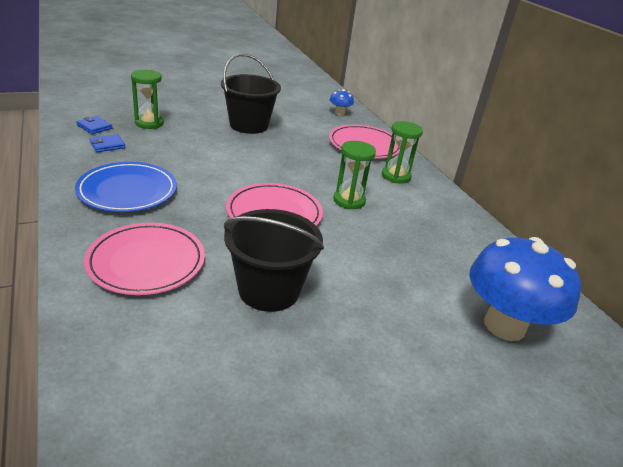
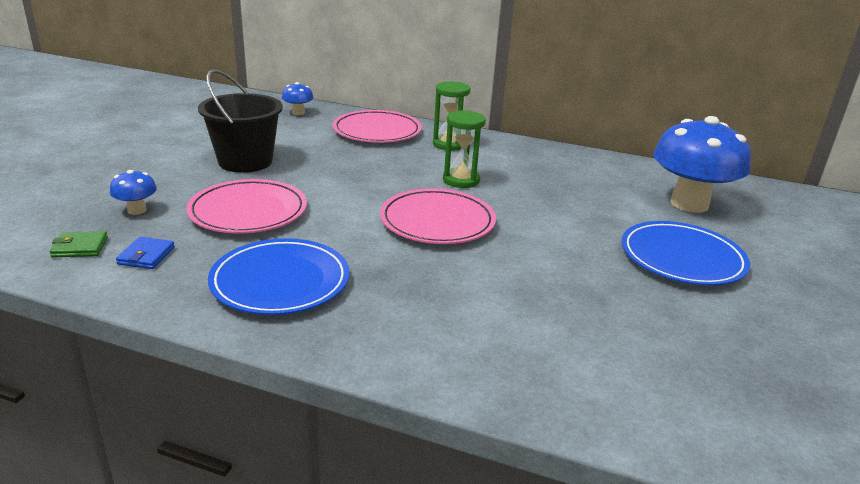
camera: 45 degrees left, 5 degrees down
blue wallet [76,116,113,134] -> green wallet [49,231,108,258]
pink plate [84,223,205,295] -> pink plate moved to [186,179,307,233]
green hourglass [131,70,164,129] -> blue mushroom [110,170,157,215]
black bucket [224,209,324,312] -> none
none -> blue plate [622,221,750,286]

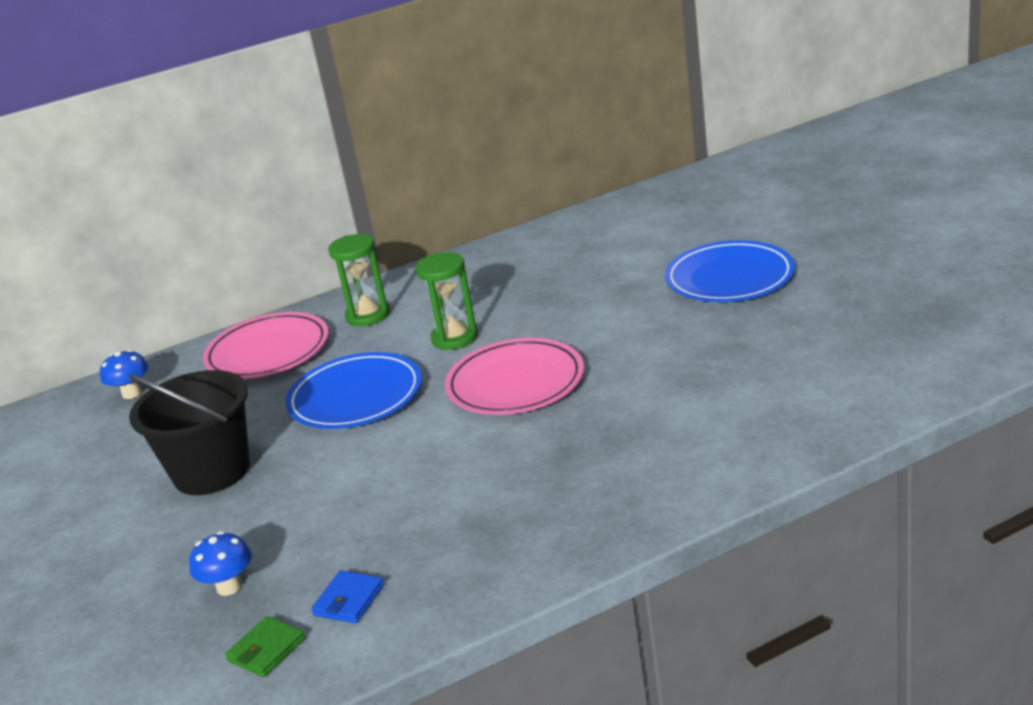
camera: 40 degrees left, 0 degrees up
blue wallet [116,237,175,269] -> blue wallet turned 60 degrees clockwise [311,570,384,623]
pink plate [186,179,307,233] -> none
blue plate [208,238,349,315] -> blue plate moved to [286,352,422,429]
blue mushroom [653,116,751,213] -> none

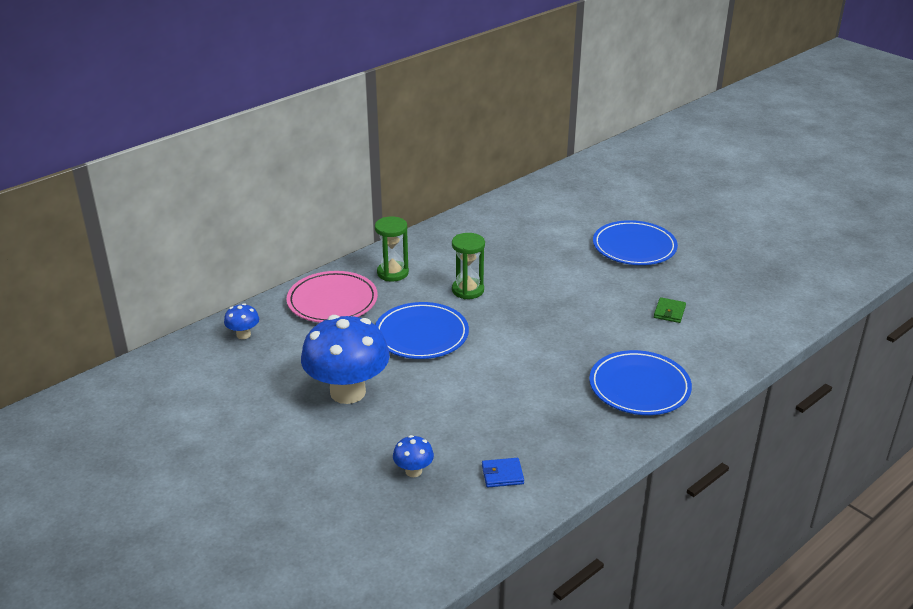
camera: 20 degrees left, 5 degrees up
black bucket [129,370,250,495] -> blue mushroom [301,315,390,404]
green wallet [225,616,305,677] -> green wallet moved to [654,297,686,323]
blue wallet [311,570,384,623] -> blue wallet turned 75 degrees clockwise [482,458,524,487]
pink plate [445,338,584,415] -> none
none -> blue plate [589,350,692,415]

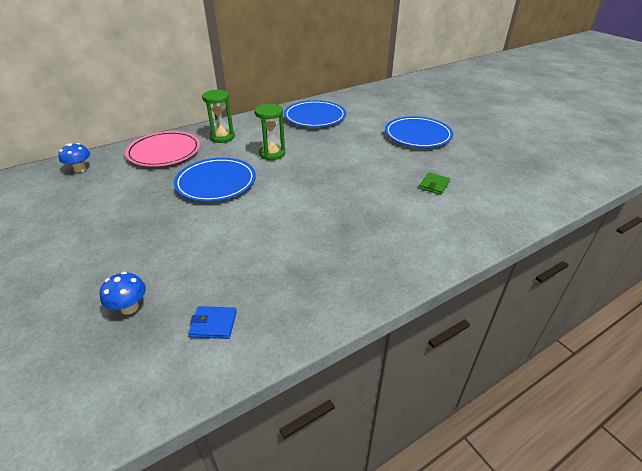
camera: 10 degrees right, 5 degrees up
blue mushroom [301,315,390,404] -> none
blue plate [589,350,692,415] -> blue plate moved to [284,100,346,127]

